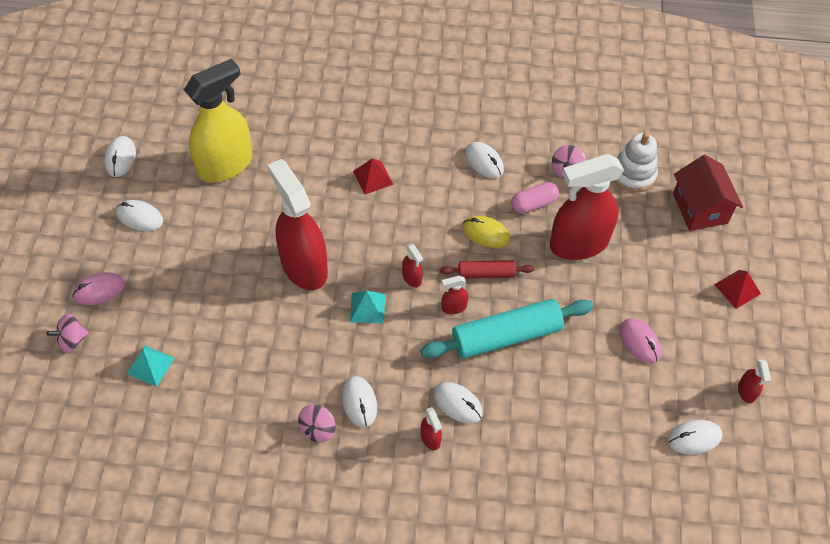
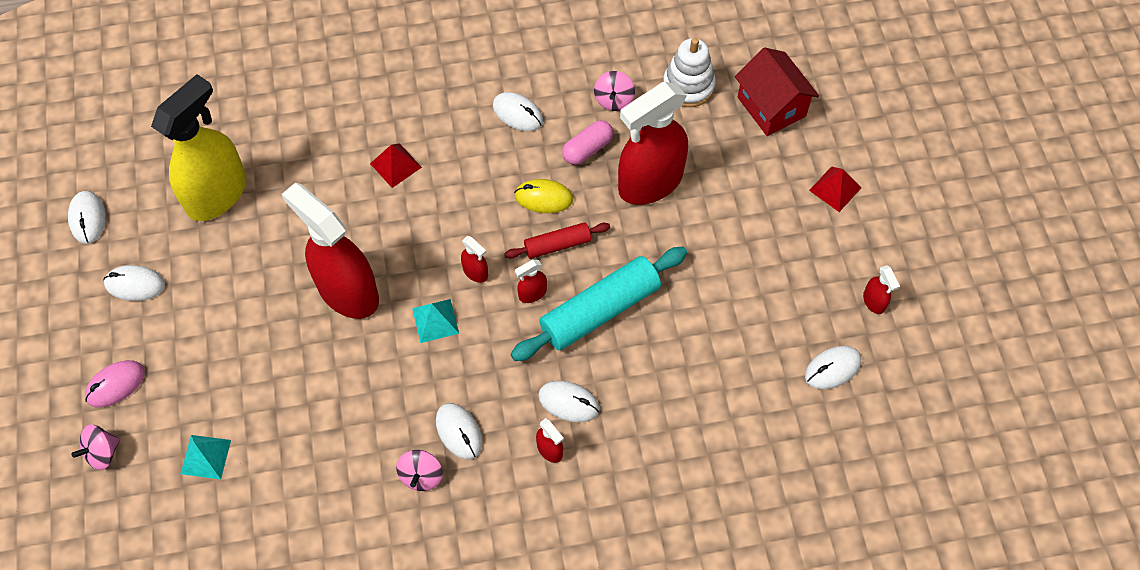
camera: 15 degrees left, 5 degrees up
pink mouse [620,318,661,364] -> none

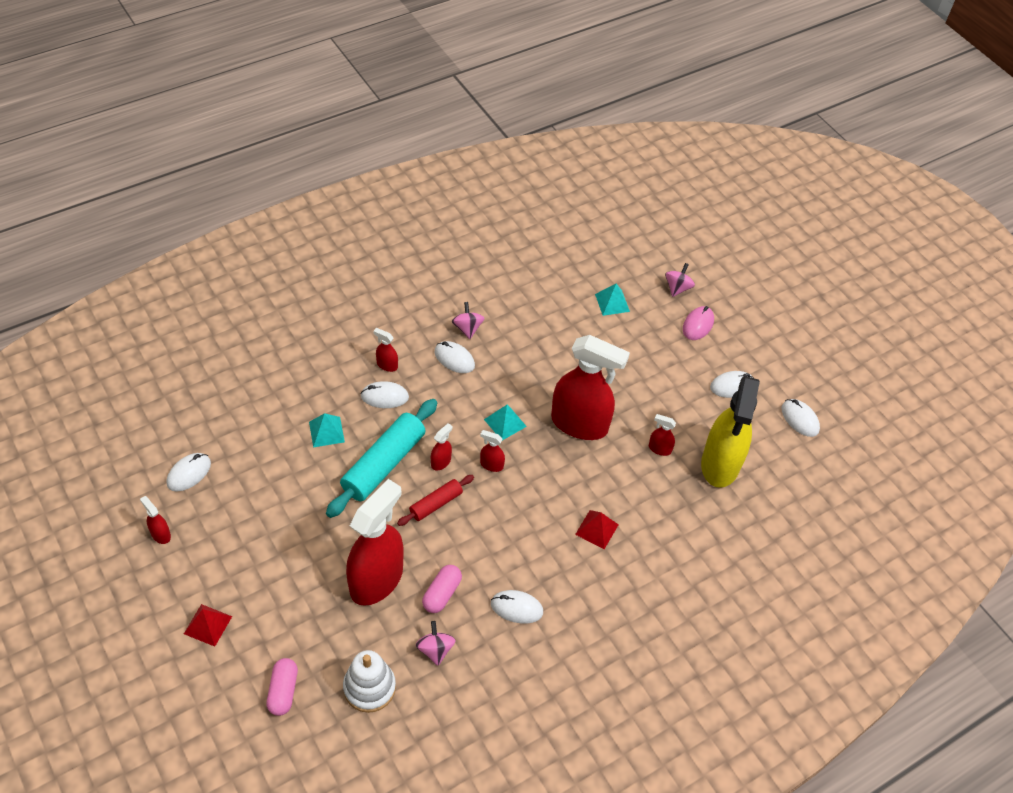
camera: 155 degrees right, 10 degrees down
yellow mouse [514,179,573,213] -> none
red house [735,47,819,136] -> pink capsule [267,658,298,716]
none -> turquoise pyramid [309,413,345,448]
none -> red spray bottle [649,414,676,456]

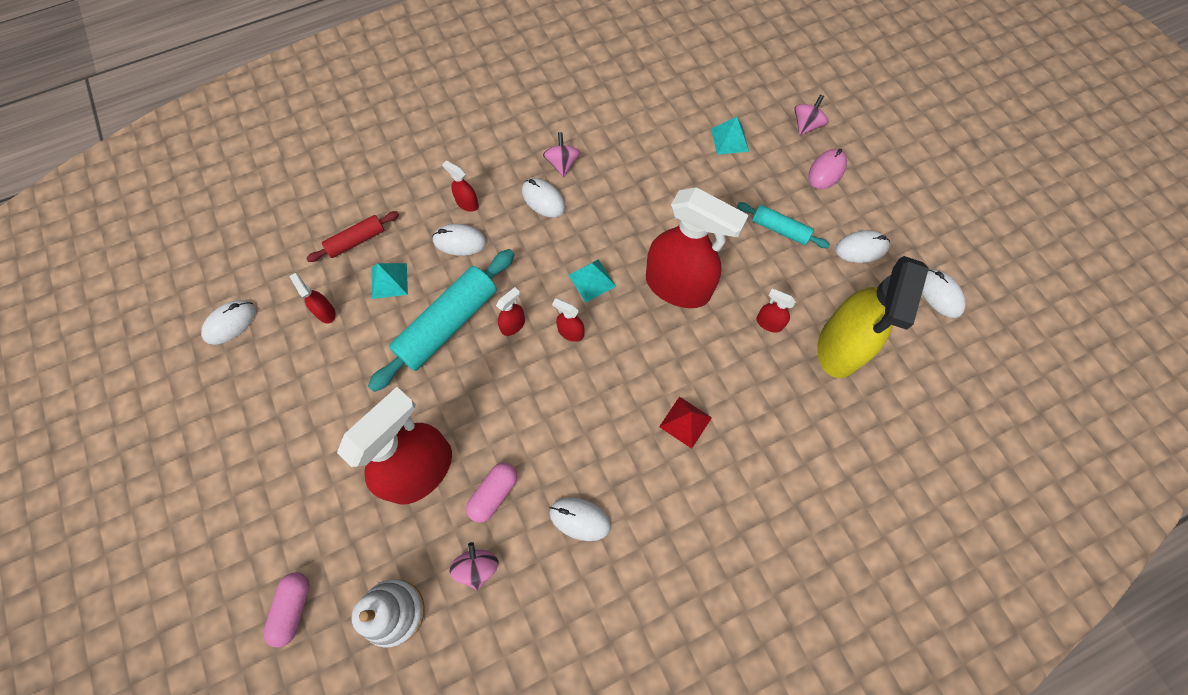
camera: 10 degrees right, 15 degrees up
red spray bottle [140,496,171,544] -> red spray bottle moved to [289,273,336,324]
red pyramid [184,604,232,646] -> none
red rolling pin [397,475,474,526] -> red rolling pin moved to [306,211,399,262]
none -> turquoise rolling pin [737,202,830,248]

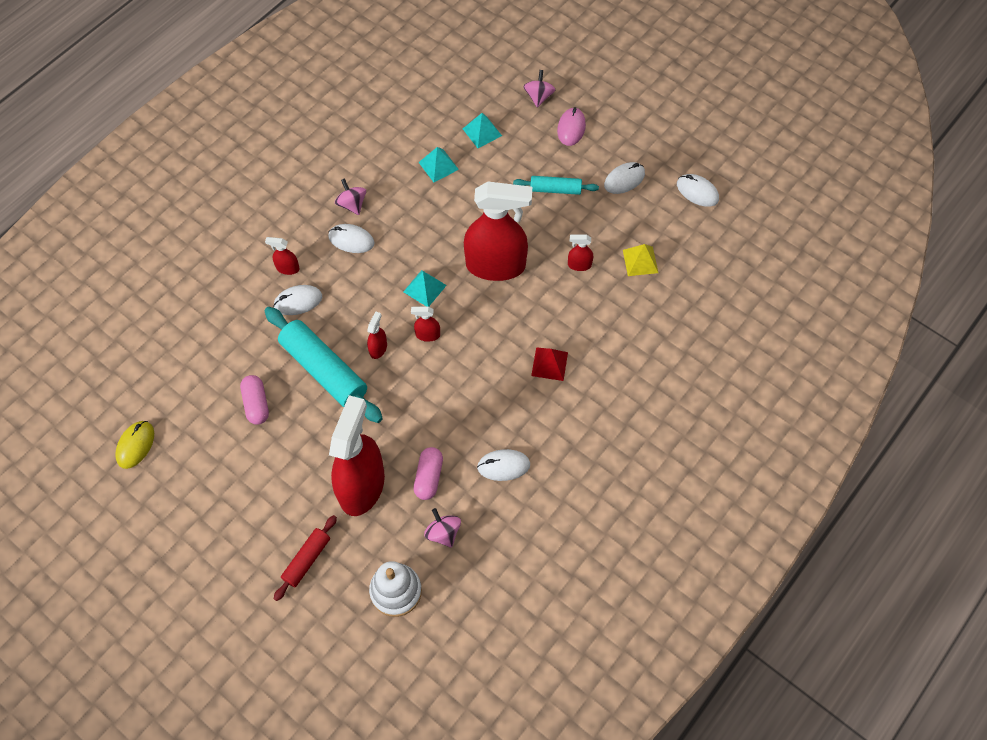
camera: 25 degrees left, 5 degrees down
white mouse [201,300,256,345] -> yellow mouse [115,421,154,469]
pink capsule [263,573,310,647] -> pink capsule moved to [240,375,269,425]
red spray bottle [289,273,336,324] -> none
red rolling pin [306,211,399,262] -> red rolling pin moved to [274,515,337,601]
turquoise rolling pin [368,249,515,392] -> turquoise rolling pin turned 60 degrees counterclockwise [264,307,383,423]
turquoise pyramid [371,263,408,299] -> turquoise pyramid moved to [419,147,459,182]
yellow spray bottle [817,256,929,378] -> yellow pyramid [623,244,658,276]

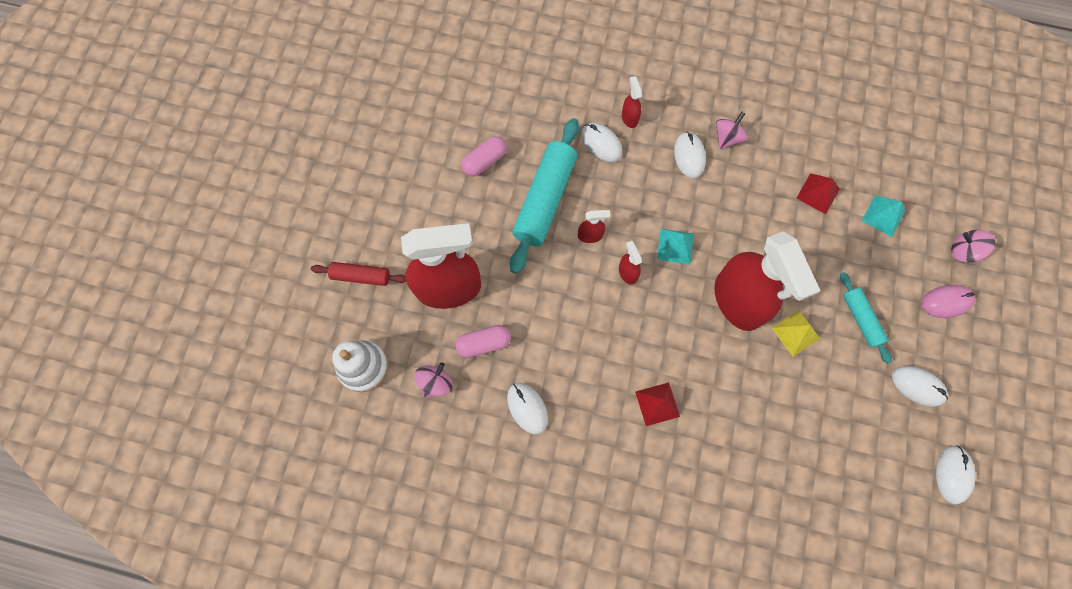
camera: 65 degrees right, 10 degrees up
yellow mouse [115,421,154,469] -> none
turquoise pyramid [419,147,459,182] -> red pyramid [796,173,840,214]
pink spinning top [523,70,556,108] -> pink spinning top turned 135 degrees counterclockwise [951,230,995,263]
red spray bottle [568,234,593,271] -> none
yellow pyramid [623,244,658,276] -> yellow pyramid moved to [772,311,820,357]

